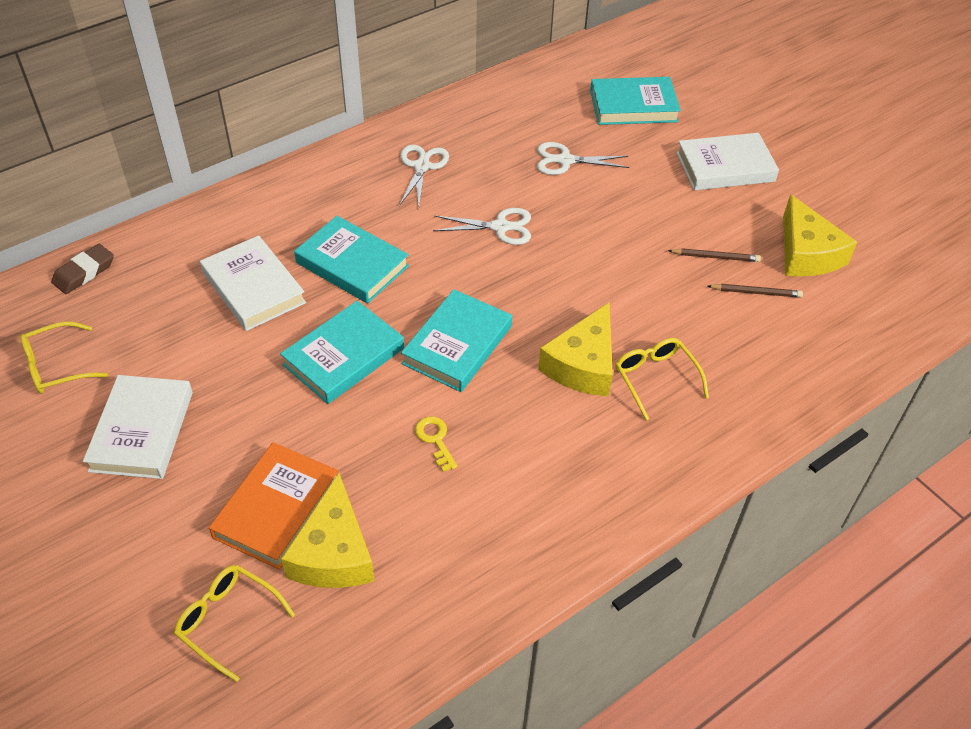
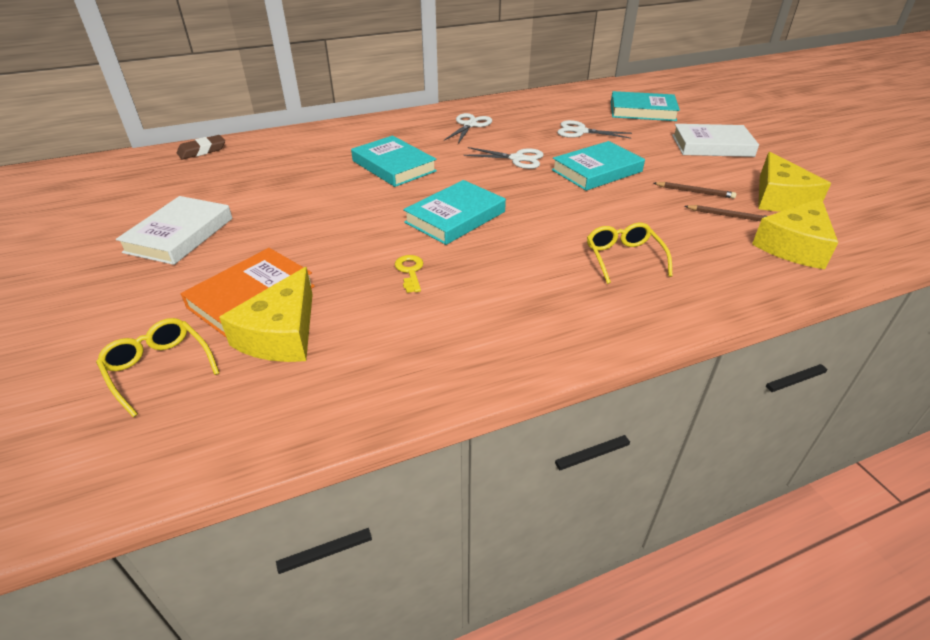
camera: 15 degrees right, 10 degrees down
yellow glasses [20,322,108,394] -> none
white book [200,235,306,331] -> none
turquoise book [280,301,404,404] -> turquoise book moved to [552,141,645,191]
yellow cheese [538,302,613,397] -> yellow cheese moved to [752,198,838,269]

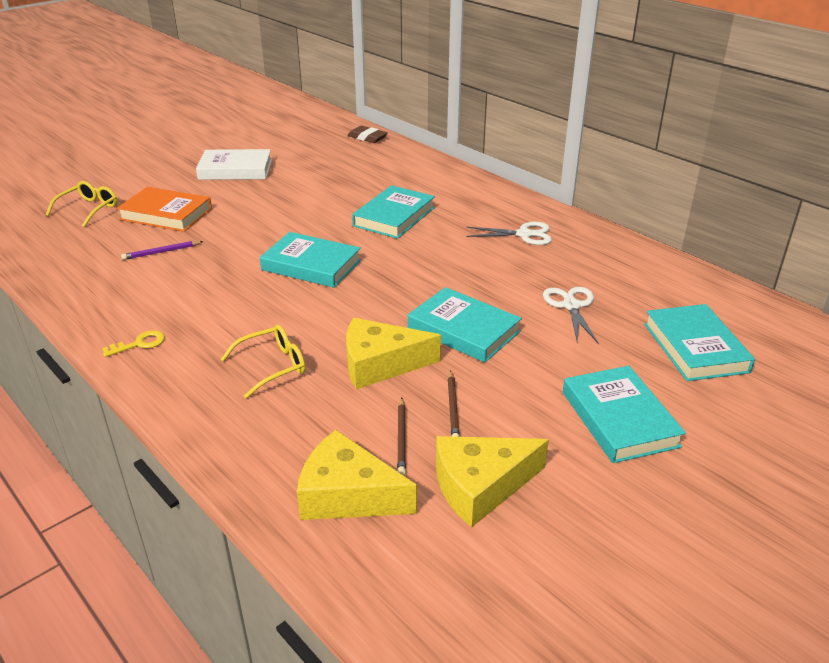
camera: 70 degrees right, 5 degrees down
yellow cheese [219,267,313,362] -> yellow cheese moved to [346,318,441,389]
yellow key [395,255,423,293] -> yellow key moved to [102,330,165,357]
white scissors [464,147,544,169] -> none
white book [672,124,759,157] -> turquoise book [563,366,686,463]
none -> purple pencil [121,241,204,260]

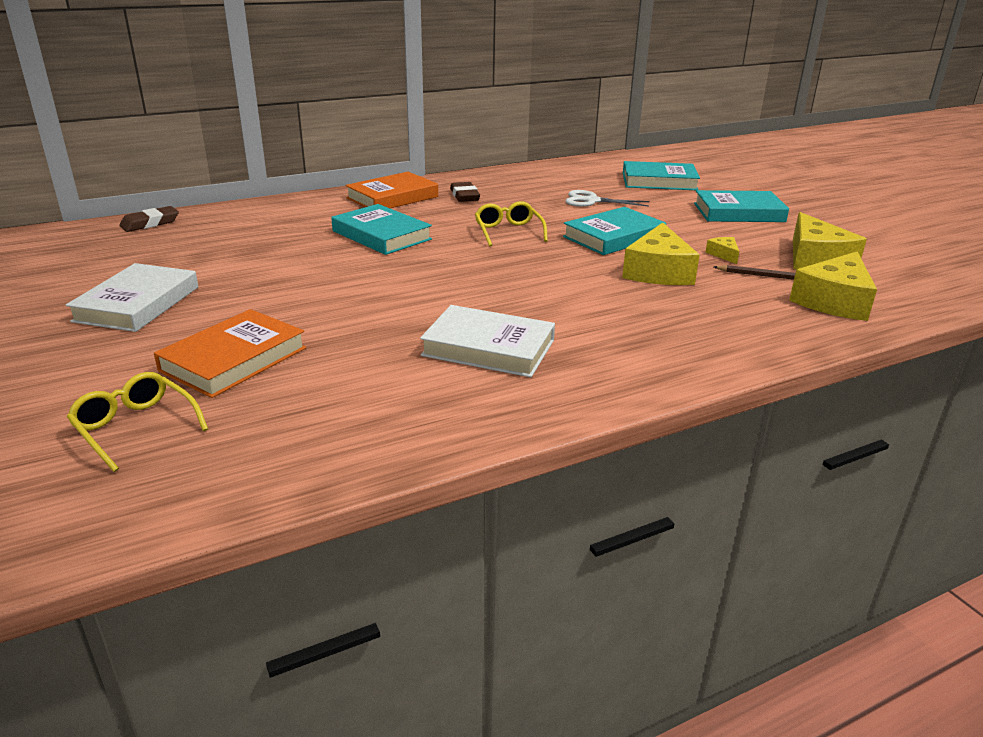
camera: 75 degrees left, 5 degrees down
yellow key [102,330,165,357] -> none
purple pencil [121,241,204,260] -> none
yellow glasses [221,325,306,398] -> yellow glasses moved to [475,201,548,246]
turquoise book [260,232,361,288] -> none
brown pencil [448,370,460,437] -> yellow cheese [705,237,739,264]
white scissors [466,222,552,245] -> brown eraser [450,182,480,202]
none -> orange book [345,172,438,208]
none -> white book [420,305,555,377]

